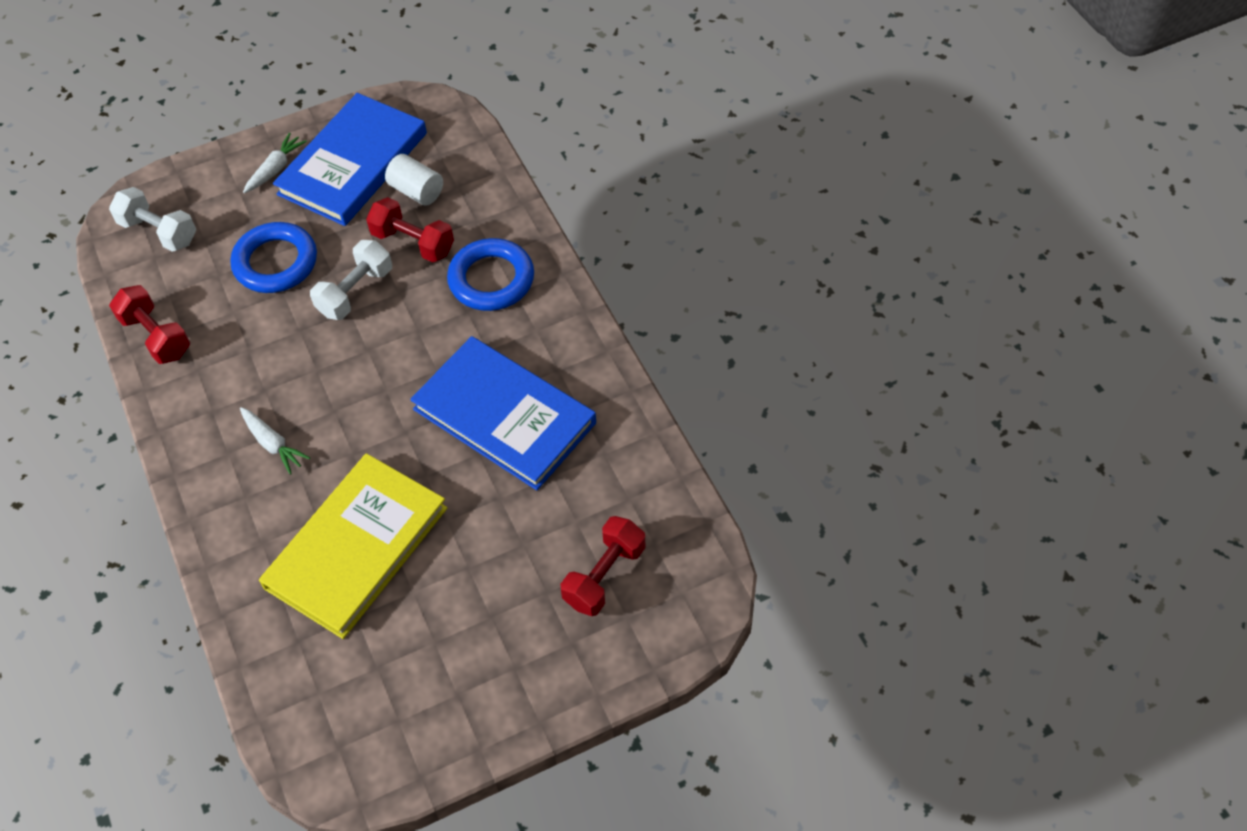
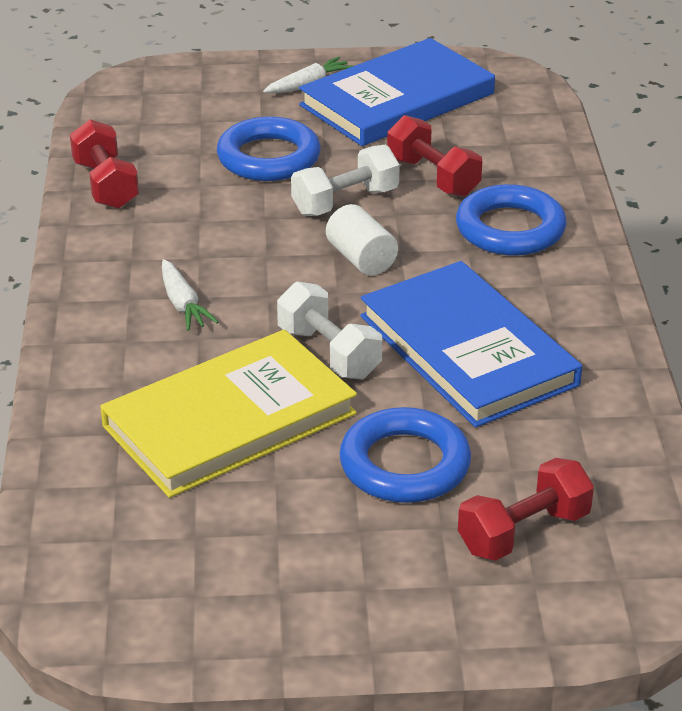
camera: 20 degrees right, 20 degrees down
white dumbbell [109,187,196,252] -> white dumbbell moved to [277,281,382,379]
white cylinder [385,154,443,206] -> white cylinder moved to [326,204,398,276]
none -> blue ring [339,407,471,503]

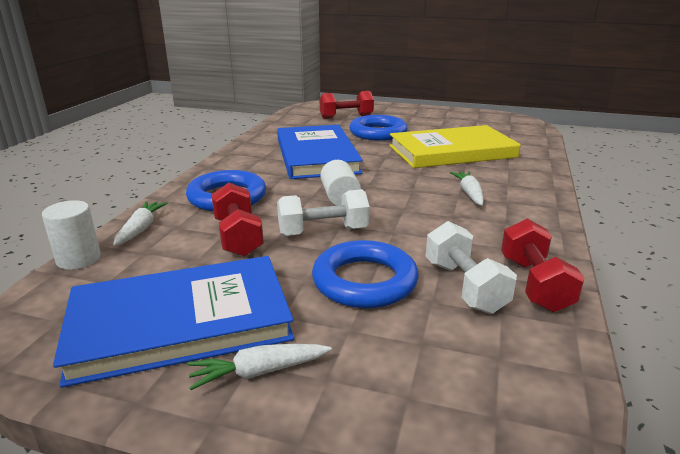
camera: 160 degrees left, 10 degrees down
white dumbbell [277,281,382,379] -> white dumbbell moved to [426,221,517,314]
none -> white cylinder [42,200,101,270]
none -> white carrot [113,201,168,246]

